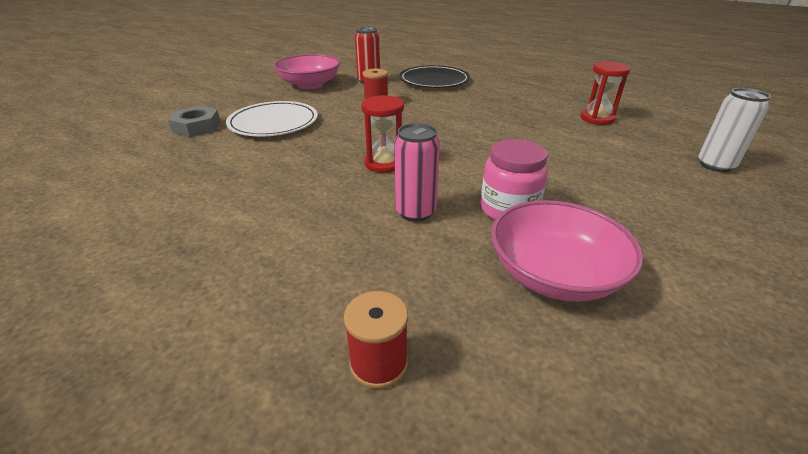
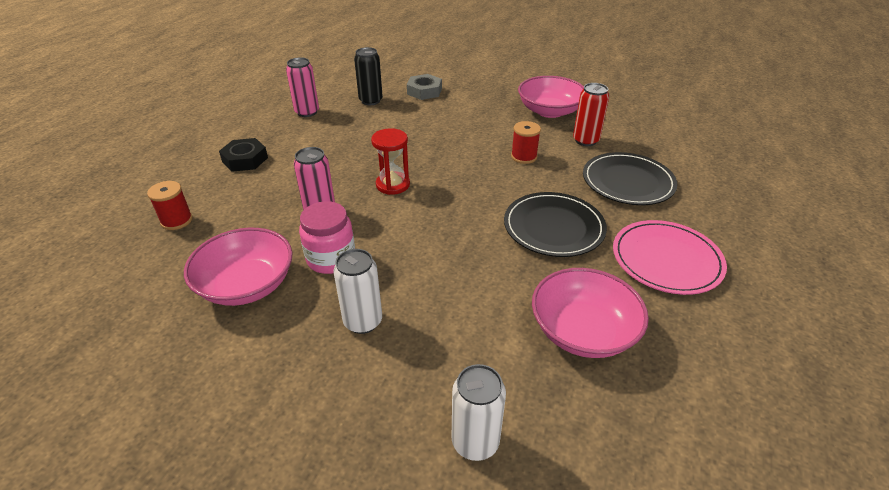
camera: 75 degrees right, 5 degrees up
white plate [226,101,318,137] -> none
red hourglass [581,61,631,125] -> pink bowl [532,268,649,358]
none -> black nut [219,138,268,172]
none -> pink can [286,57,319,117]
none -> white can [333,249,382,334]
none -> black can [354,47,383,105]
none -> black plate [504,192,607,257]
none -> pink plate [613,220,727,295]

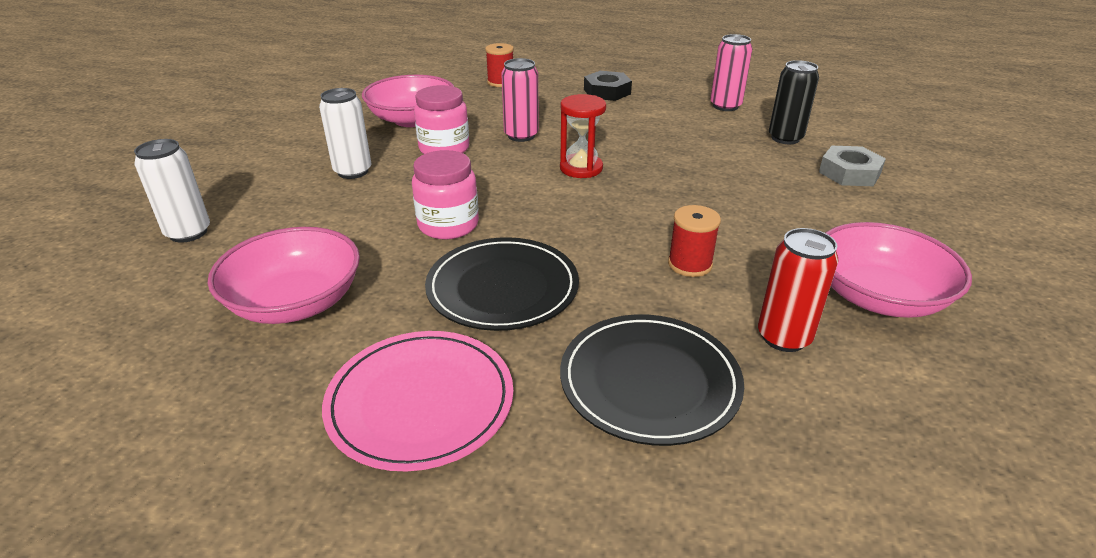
camera: 85 degrees right, 5 degrees down
none -> pink jar [412,150,479,239]

